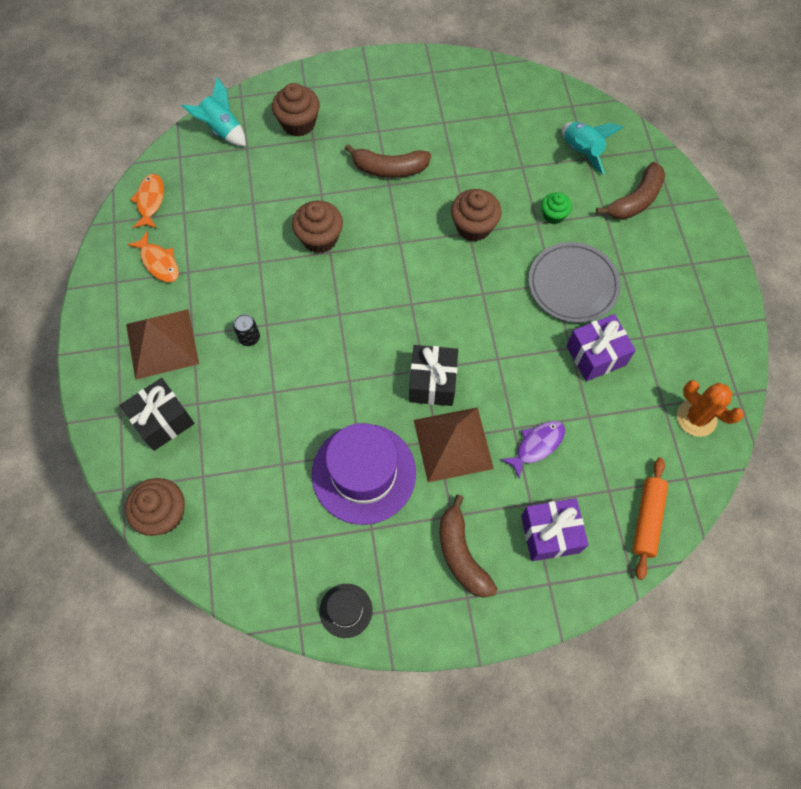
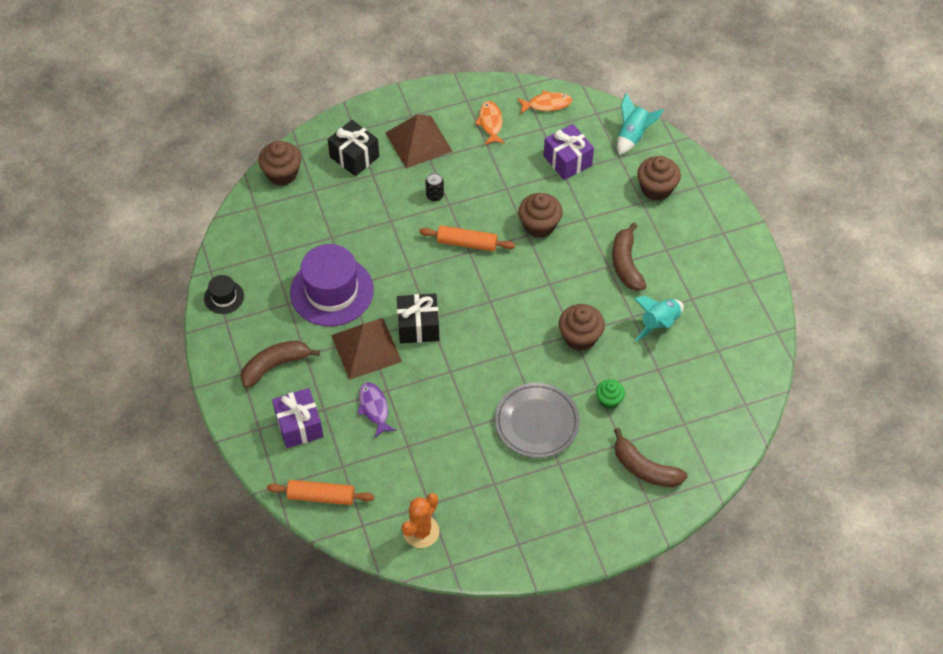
camera: 80 degrees right, 10 degrees down
orange fish [127,231,179,282] -> orange fish turned 135 degrees clockwise [475,101,505,145]
purple fish [500,421,565,479] -> purple fish turned 150 degrees counterclockwise [358,382,397,438]
turquoise rocket [562,122,623,175] -> turquoise rocket moved to [634,296,684,342]
purple gift [566,314,636,381] -> purple gift moved to [544,124,594,180]
none -> orange rolling pin [419,225,515,251]

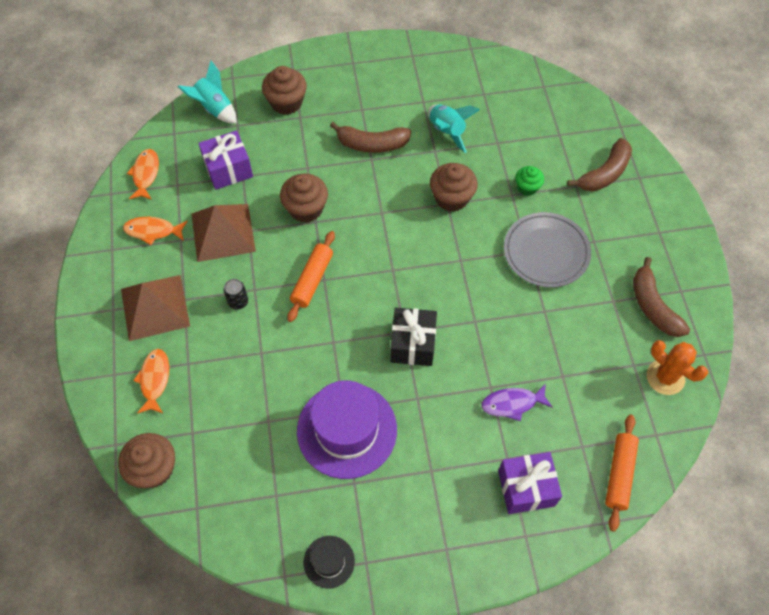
camera: 80 degrees left, 5 degrees up
brown banana [240,340,320,388] -> brown banana moved to [633,257,690,337]
black gift [328,120,379,176] -> orange fish [133,349,169,414]
brown pyramid [331,318,402,380] -> brown pyramid moved to [191,204,256,262]

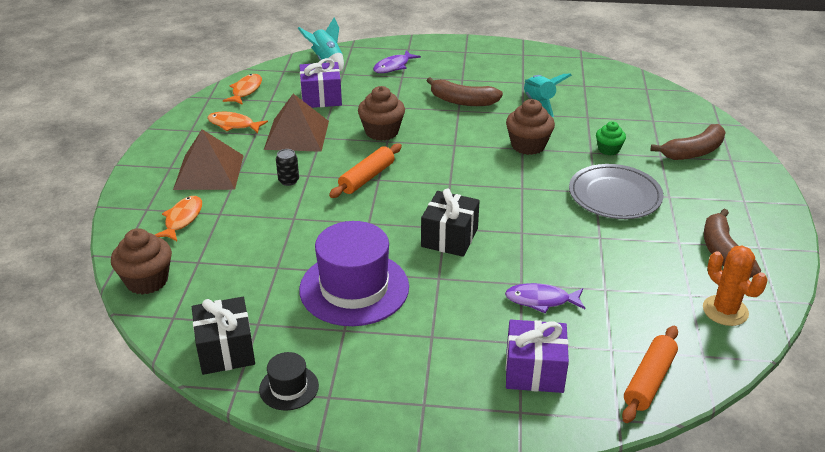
camera: 15 degrees right, 25 degrees down
brown cupcake [262,66,307,115] -> purple fish [373,50,421,73]
none -> black gift [192,297,255,375]

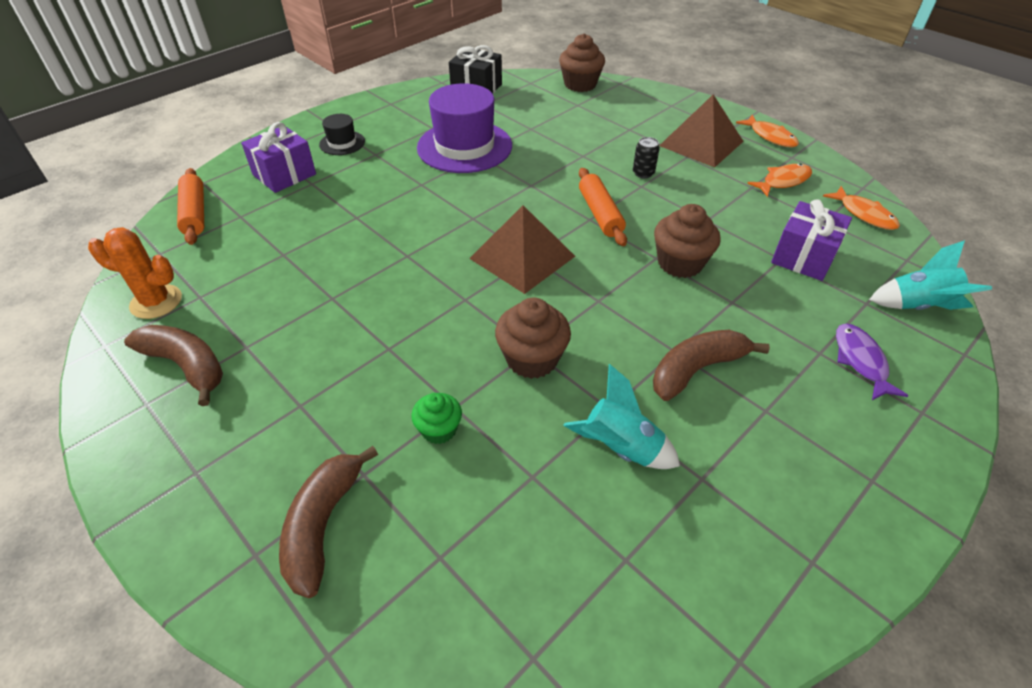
camera: 130 degrees right, 10 degrees up
orange fish [155,196,202,241] -> orange fish moved to [736,115,799,147]
black hat [259,352,319,411] -> black hat moved to [319,114,365,155]
brown pyramid [264,94,329,152] -> brown pyramid moved to [469,205,575,294]
black gift [421,189,480,257] -> none
purple fish [505,283,585,313] -> none
grey plate [569,164,663,219] -> none

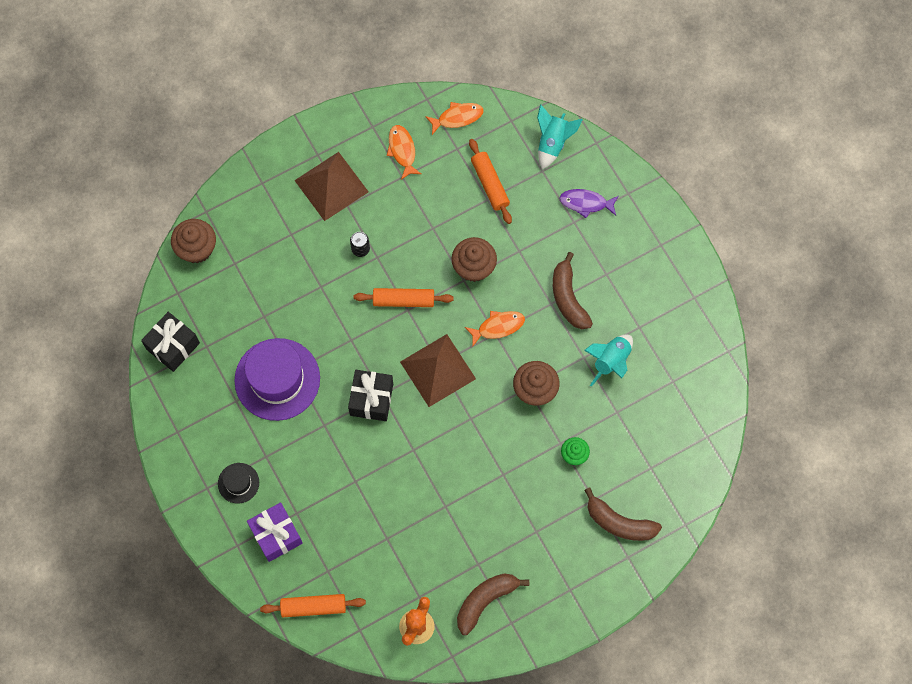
camera: 75 degrees left, 25 degrees up
orange fish [736,115,799,147] -> orange fish moved to [465,311,525,347]
purple gift [771,199,852,281] -> orange rolling pin [469,139,512,224]
none -> black gift [348,370,393,421]

